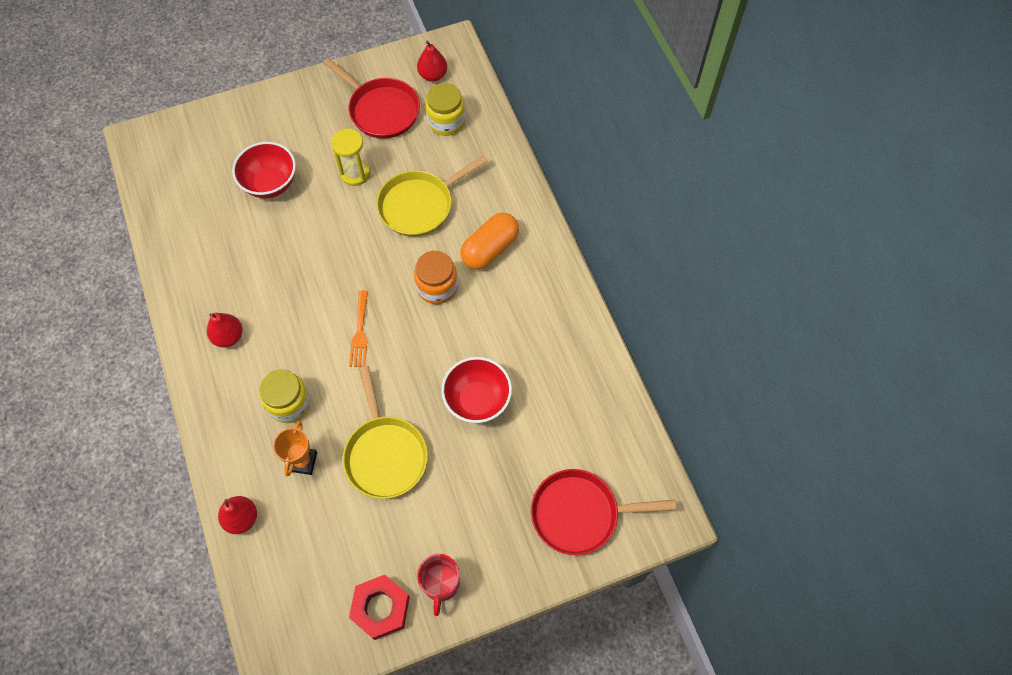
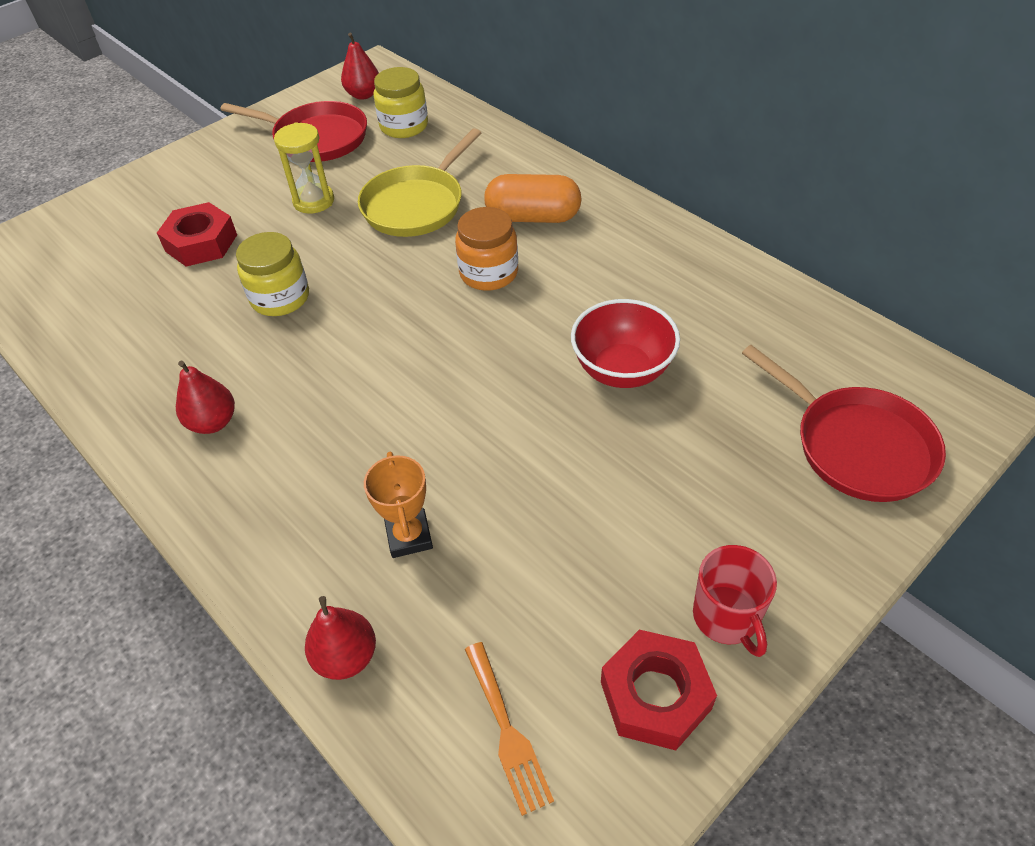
camera: 20 degrees left, 15 degrees down
red bowl [232,142,296,198] -> red nut [157,202,237,267]
yellow jar [259,370,310,423] -> yellow jar moved to [236,232,309,316]
yellow pan [343,366,428,499] -> none
orange fork [349,290,368,367] -> orange fork moved to [465,642,554,816]
orange capsule [461,213,519,270] -> orange capsule turned 75 degrees clockwise [484,174,582,223]
red pan [531,469,676,555] -> red pan turned 105 degrees counterclockwise [742,345,946,502]

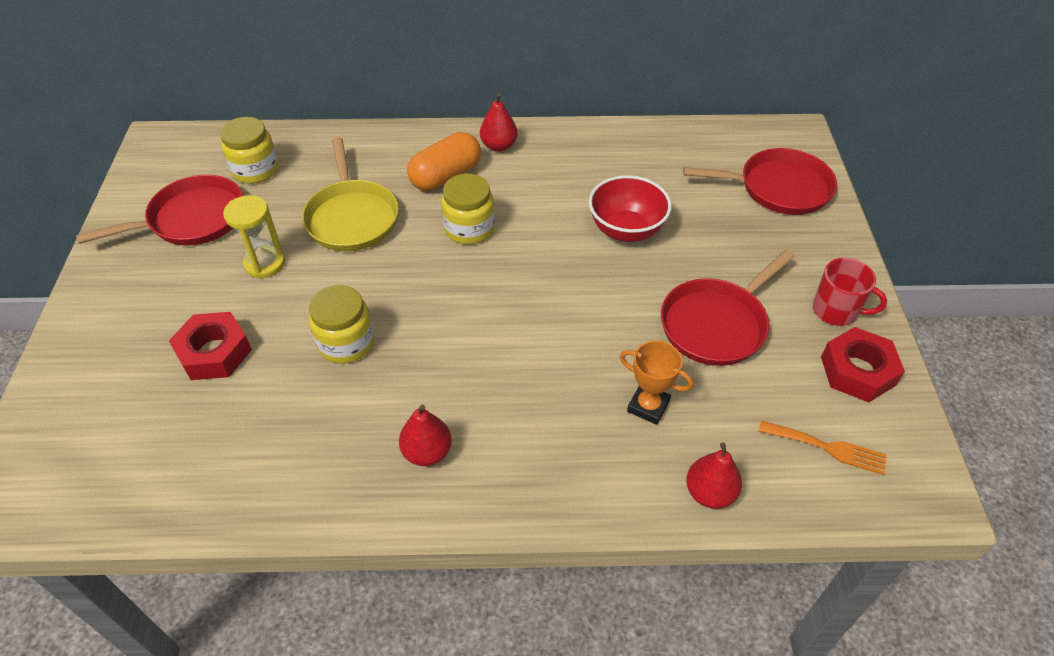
camera: 50 degrees left, 0 degrees up
red pear [341,33,379,100] -> red pear moved to [480,93,518,152]
orange jar [455,207,518,291] -> yellow jar [441,174,495,244]
none -> red pan [661,249,795,366]

